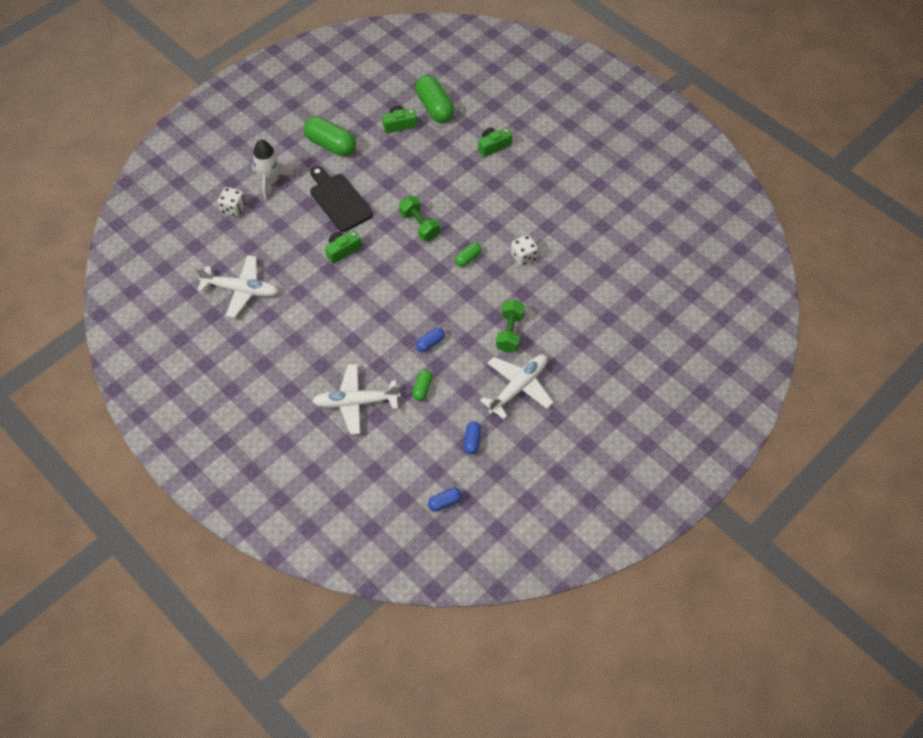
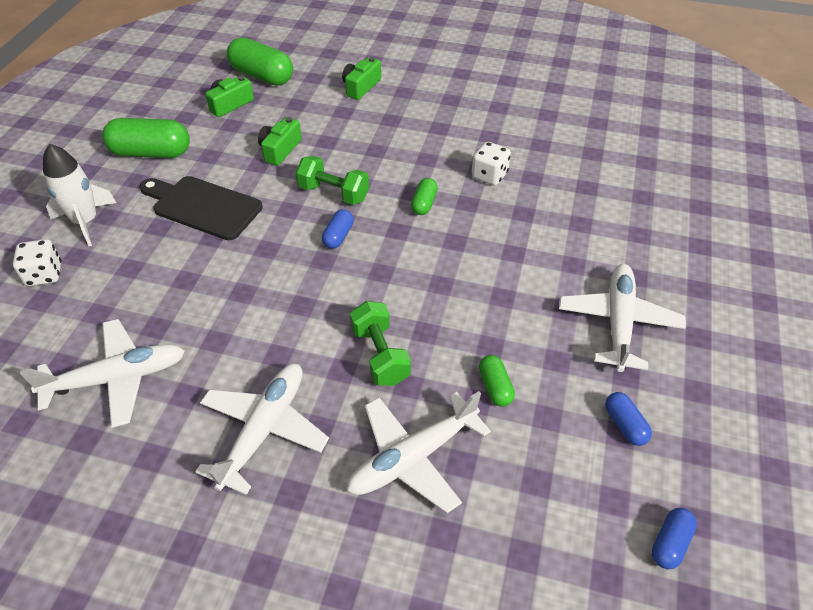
camera: 30 degrees left, 10 degrees down
green camera [325,231,362,264] -> green camera moved to [258,117,302,166]
blue capsule [416,327,445,352] -> blue capsule moved to [322,209,354,249]
green dumbbell [496,300,525,352] -> green dumbbell moved to [350,301,411,386]
none -> white plane [196,364,329,495]

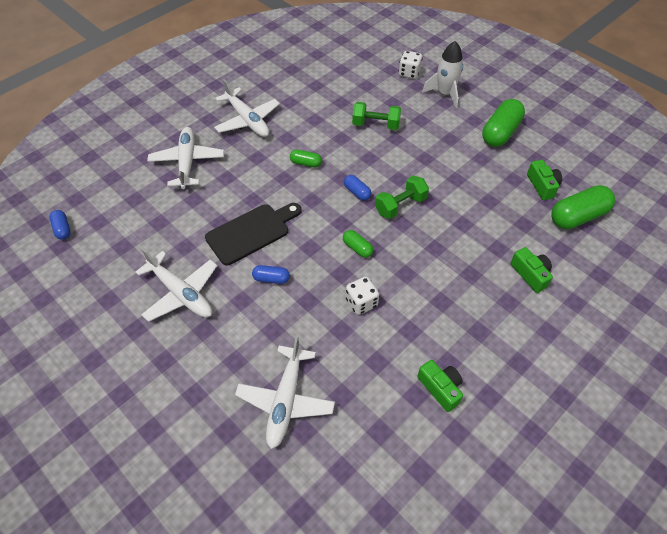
camera: 120 degrees right, 5 degrees up
white plane [20,319,185,428] -> white plane moved to [235,336,335,449]
black cutting board [139,176,263,240] -> black cutting board moved to [205,203,301,265]
green camera [258,117,302,166] -> green camera moved to [417,360,463,412]
green dumbbell [350,301,411,386] -> green dumbbell moved to [352,102,401,130]
green capsule [479,355,515,407] -> green capsule moved to [290,150,322,167]
blue capsule [605,392,652,446] -> blue capsule moved to [252,265,290,284]

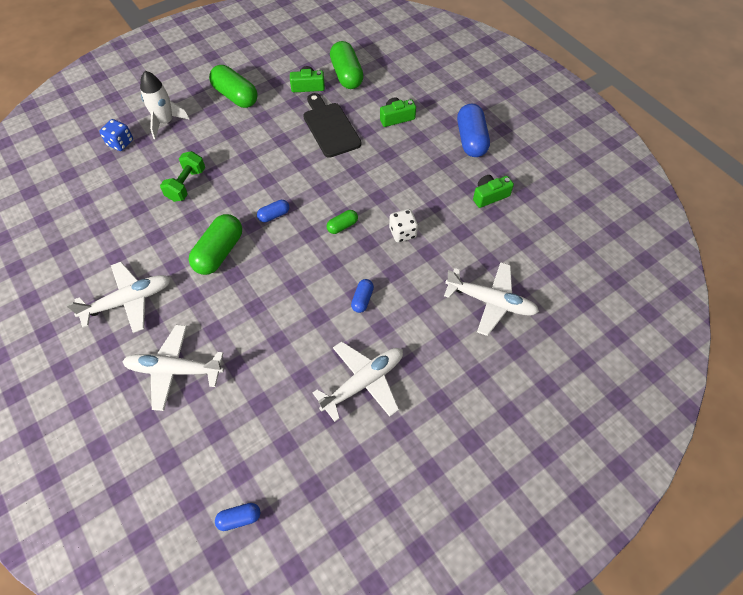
camera: 80 degrees left, 5 degrees up
black cutting board [205,203,301,265] -> black cutting board moved to [303,93,361,158]
green capsule [290,150,322,167] -> green capsule [189,214,242,275], size x1.96
green dumbbell [375,175,429,219] -> none
white dice [399,51,423,79] -> blue dice [99,119,133,151]
none -> blue capsule [457,104,490,157]

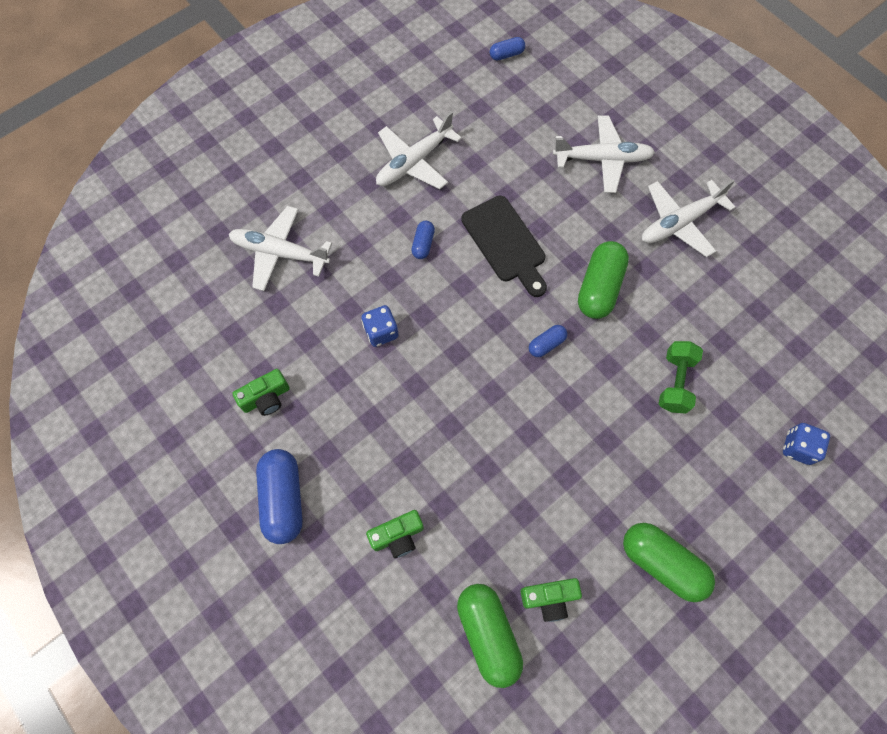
camera: 175 degrees right, 10 degrees up
white rocket [140,71,190,139] -> none
black cutting board [303,93,361,158] -> black cutting board moved to [461,196,547,297]
green capsule [327,210,358,234] -> none
white dice [389,209,418,242] -> blue dice [361,305,399,347]

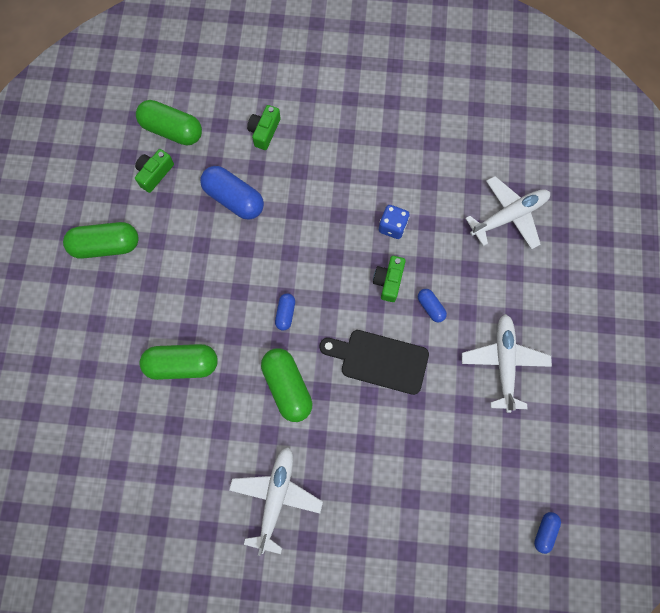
camera: 135 degrees right, 5 degrees up
green camera [232,369,290,416] -> green camera moved to [373,256,406,302]
blue capsule [256,449,303,544] -> blue capsule moved to [200,166,264,219]
white plane [553,116,655,193] -> none
green dumbbell [659,341,703,414] -> green capsule [140,344,218,380]
blue dice [783,423,830,465] -> none

